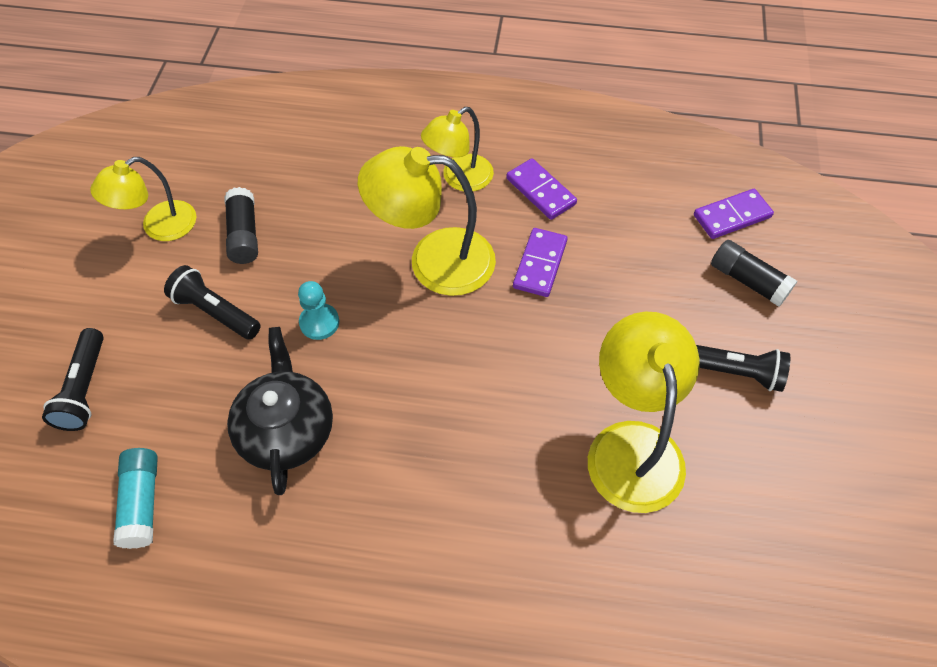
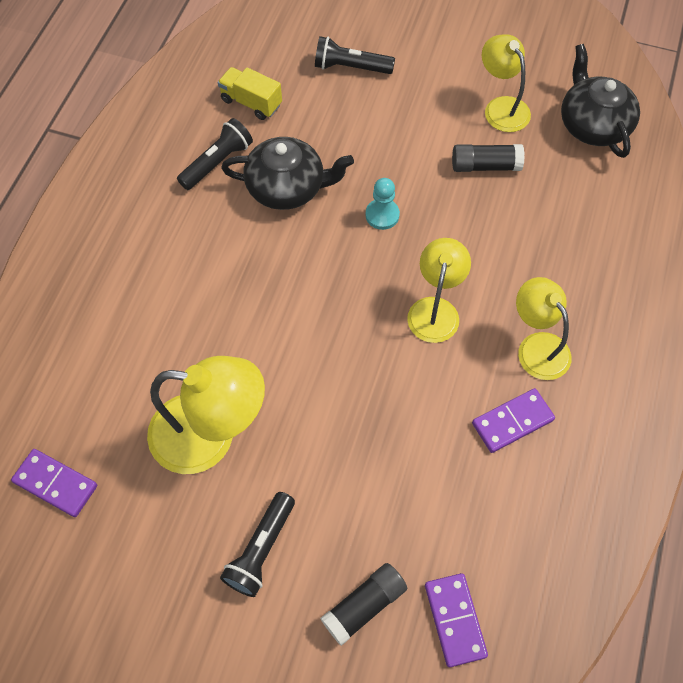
camera: 100 degrees right, 5 degrees up
turquoise glue stick [113,448,158,549] -> yellow truck [218,67,282,120]
black flashlight [164,265,261,340] -> black flashlight moved to [177,118,253,190]
yellow lamp [358,146,496,296] -> yellow lamp [407,238,471,343], size x0.64
purple domino [513,228,568,297] -> purple domino moved to [11,449,97,517]
none -> black teapot [561,44,640,158]

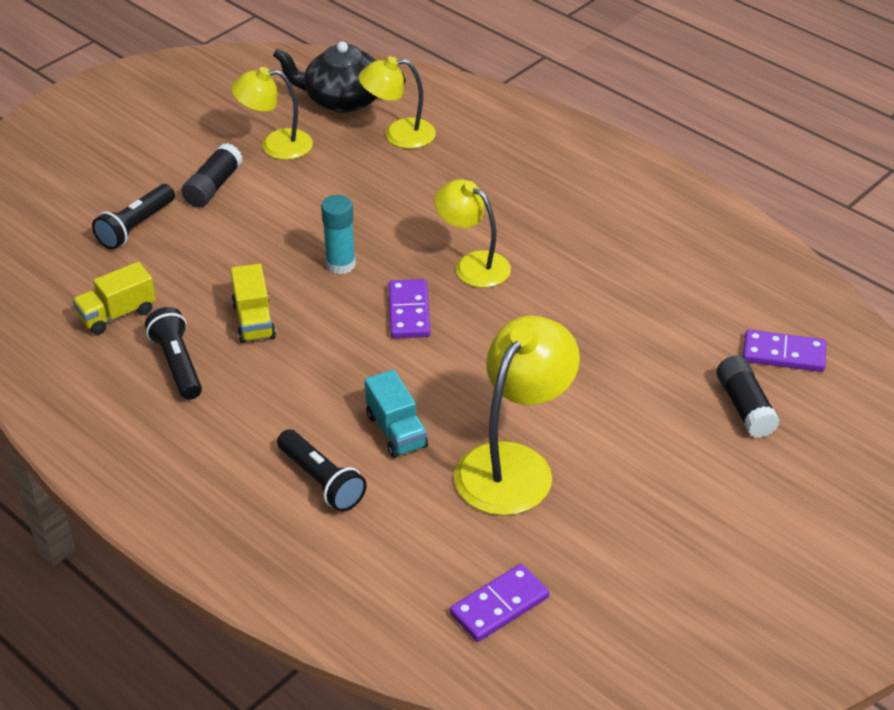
camera: 65 degrees left, 20 degrees down
black flashlight [220,492,295,597] -> black flashlight moved to [277,429,367,512]
black teapot [221,137,354,210] -> yellow truck [231,264,276,343]
turquoise pawn [365,178,400,230] -> turquoise glue stick [321,195,356,274]
black glue stick [452,144,525,172] -> black glue stick moved to [182,143,243,208]
purple domino [472,388,555,453] -> purple domino moved to [388,279,430,338]
yellow lamp [516,277,571,380] -> yellow lamp moved to [359,56,436,149]
none -> turquoise truck [365,369,428,458]

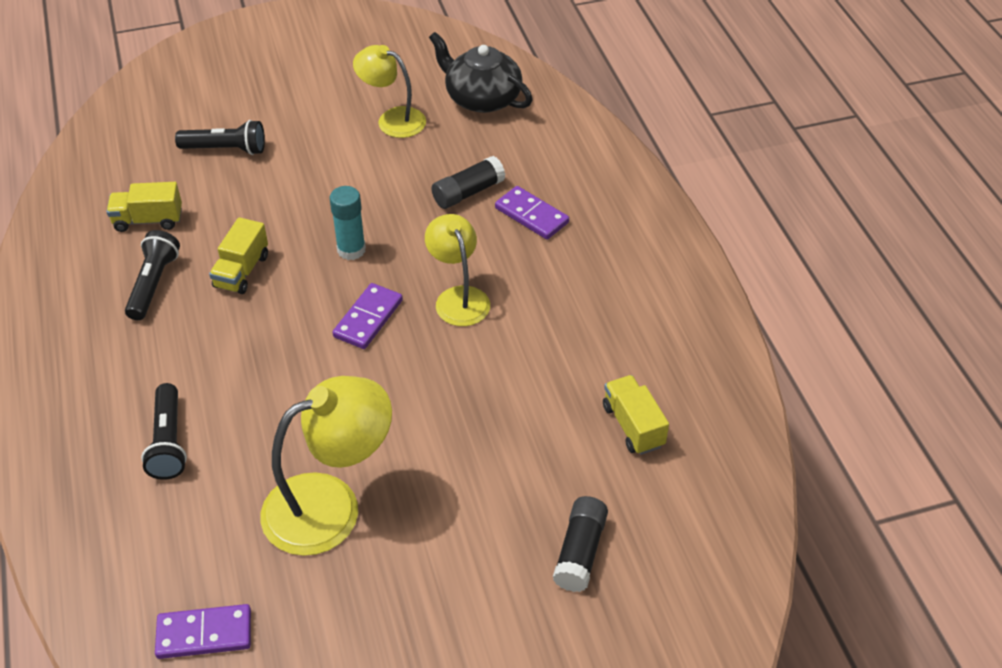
camera: 30 degrees right, 5 degrees up
black flashlight [92,184,175,250] -> black flashlight turned 150 degrees counterclockwise [175,120,265,155]
black glue stick [182,143,243,208] -> black glue stick moved to [432,156,506,209]
yellow lamp [359,56,436,149] -> none
turquoise truck [365,369,428,458] -> none
purple domino [743,330,826,372] -> purple domino moved to [495,186,569,240]
none -> yellow truck [603,375,669,455]

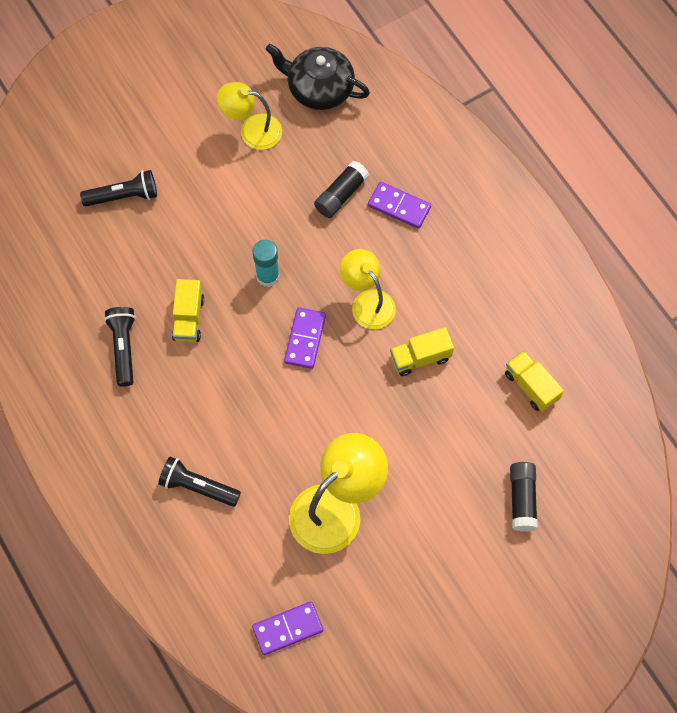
camera: 15 degrees left, 20 degrees up
yellow truck [106,182,182,232] -> yellow truck moved to [390,327,454,376]
black flashlight [141,383,187,480] -> black flashlight turned 135 degrees clockwise [158,457,241,507]

